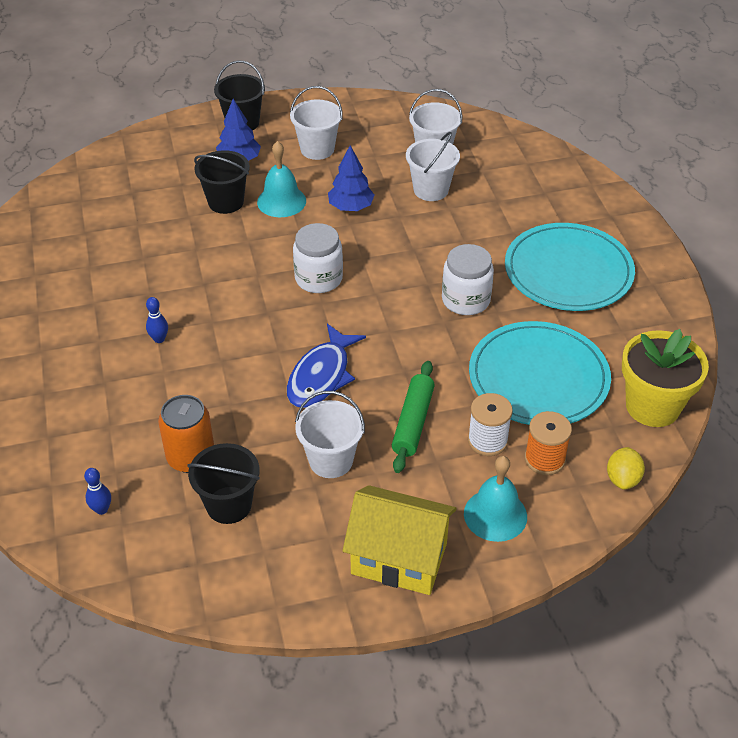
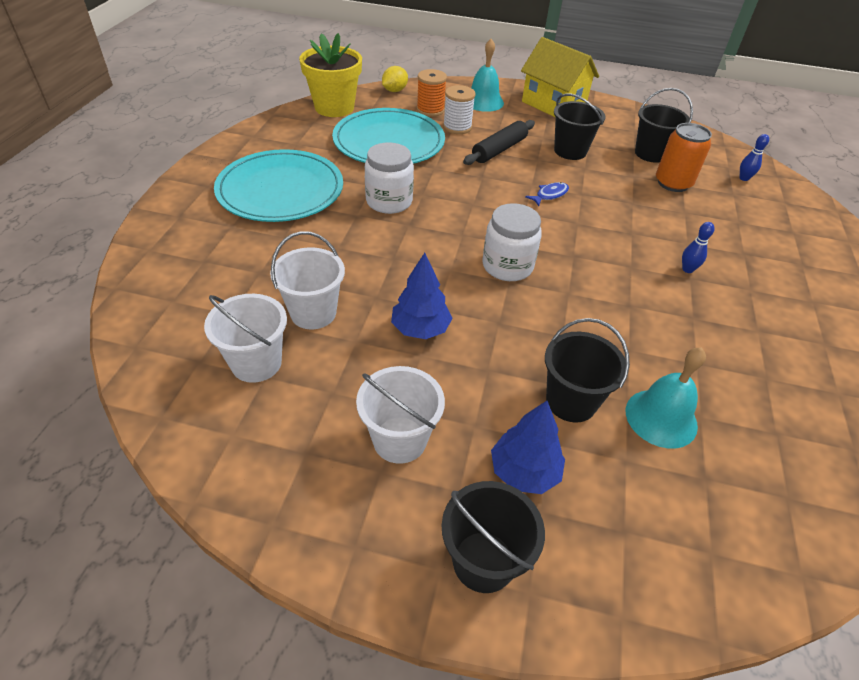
camera: 155 degrees left, 0 degrees up
turquoise bell [257,141,306,217] -> turquoise bell moved to [626,347,706,449]
blue fish [287,324,366,408] -> blue fish [525,182,569,206], size x0.50
white bucket [295,391,365,478] -> black bucket [554,93,605,160]
green rolling pin [392,361,435,473] -> black rolling pin [463,120,535,165]

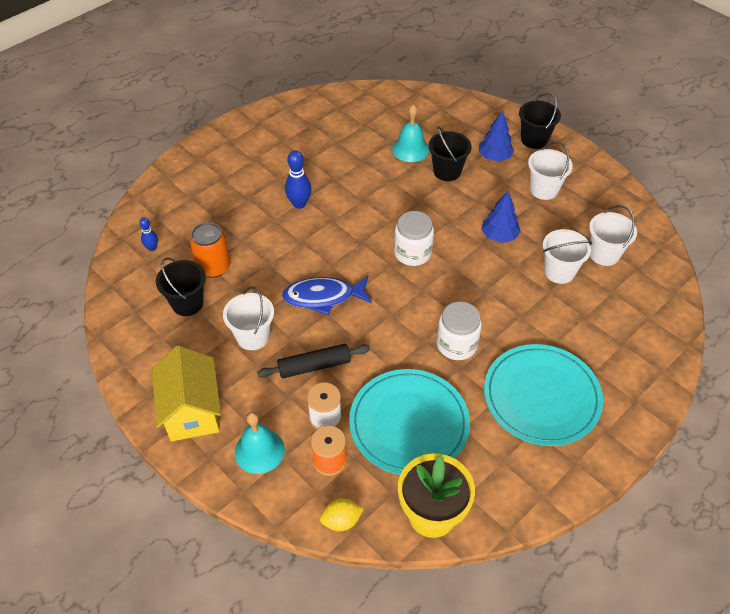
camera: 145 degrees left, 5 degrees up
blue fish [525,182,569,206] -> blue fish [282,276,372,315], size x2.01
black bucket [554,93,605,160] -> white bucket [223,286,274,350]
blue bowling pin [682,222,715,273] -> blue bowling pin [285,150,312,209], size x1.69

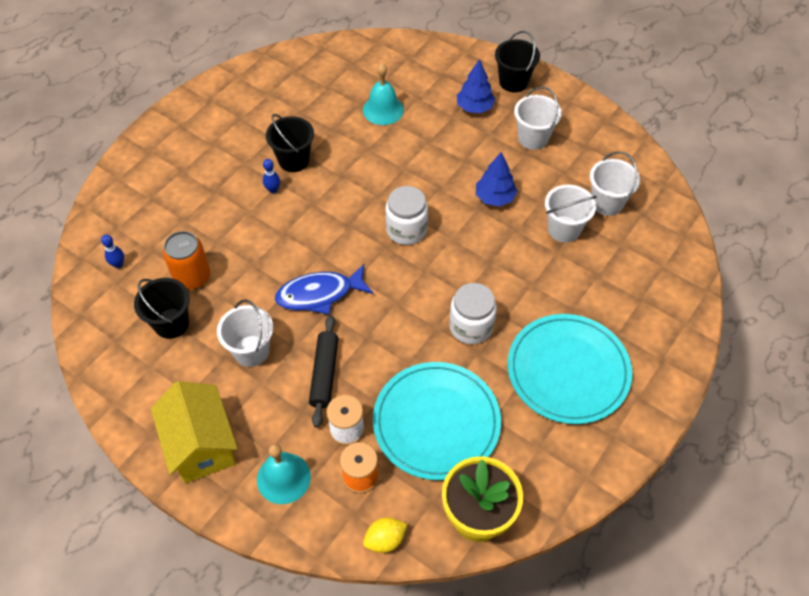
camera: 10 degrees left, 5 degrees up
black rolling pin [257,344,370,378] -> black rolling pin turned 60 degrees counterclockwise [309,315,338,428]
blue bowling pin [285,150,312,209] -> blue bowling pin [263,159,280,193], size x0.59
black bucket [429,126,472,181] -> black bucket moved to [266,114,314,172]

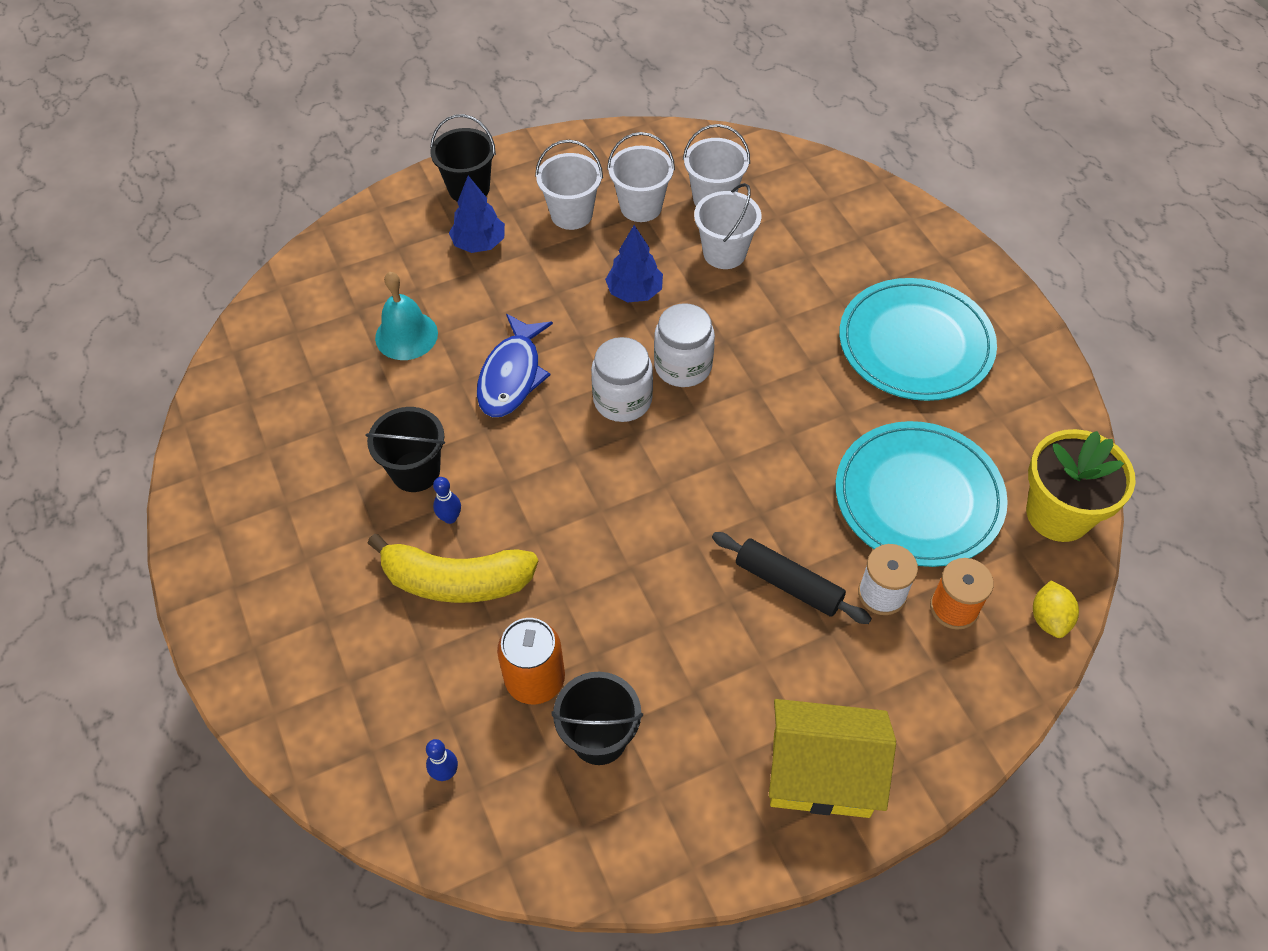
camera: 60 degrees left, 0 degrees up
white bucket [217,300,273,367] -> white bucket moved to [607,132,675,222]
turquoise bell [257,444,311,504] -> none
blue fish [275,264,374,315] -> blue fish moved to [477,314,553,417]
white jar [449,283,497,344] -> white jar moved to [654,303,715,387]
none -> yellow banana [368,534,538,603]

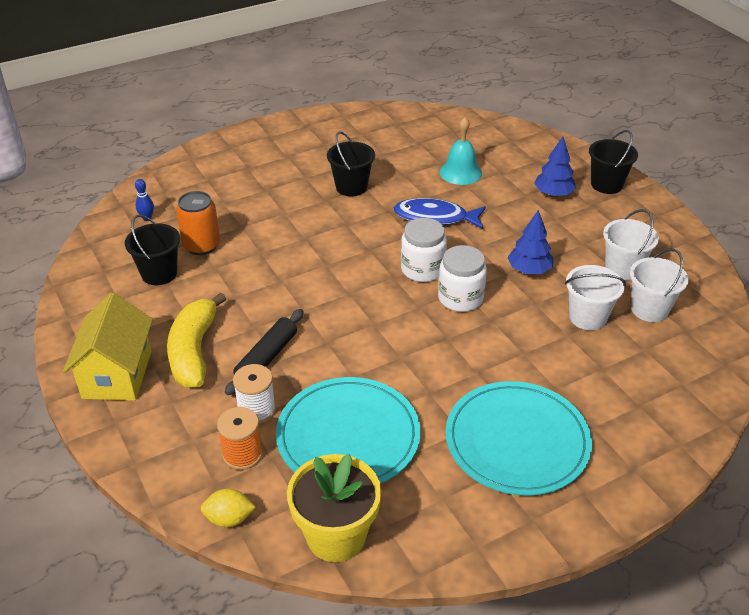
camera: 85 degrees right, 15 degrees down
yellow banana [368,534,538,603] -> yellow banana moved to [167,292,226,388]
blue bowling pin [433,477,461,524] -> none
white bucket [535,140,603,230] -> none

